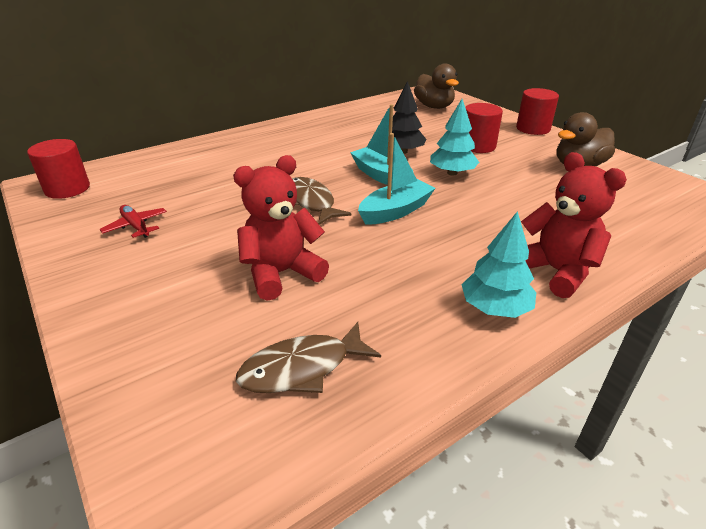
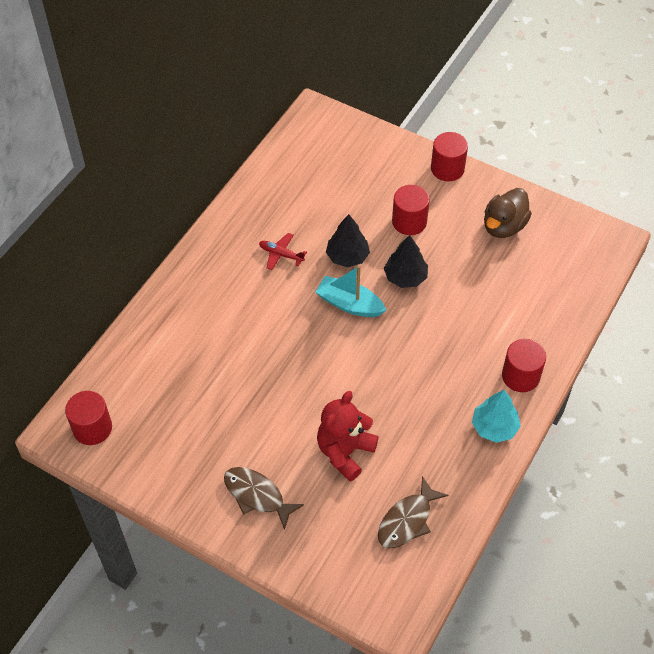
camera: 25 degrees left, 20 degrees up
red plane [100,205,167,238] -> red plane moved to [259,233,307,270]
brown fish [292,177,352,225] -> brown fish moved to [224,467,304,530]
turquoise boat [358,133,435,224] -> none
brown duck [414,63,459,109] -> none
turquoise tree [430,99,479,176] -> black tree [384,235,428,288]
red teddy bear [521,152,627,298] -> red cylinder [502,339,546,392]

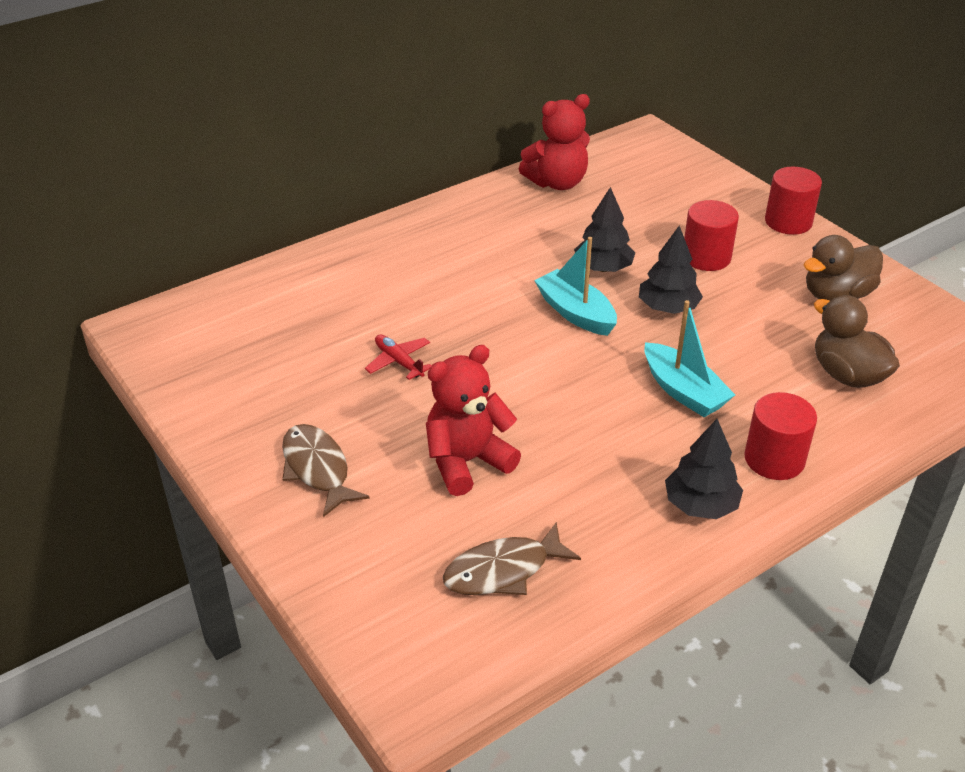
camera: 25 degrees right, 15 degrees down
red cylinder [65,391,112,445] -> none
red plane [259,233,307,270] -> red plane moved to [365,335,432,380]
turquoise tree [472,390,521,443] -> black tree [665,419,743,519]
none -> red teddy bear [519,94,590,190]
none -> turquoise boat [644,300,735,417]
none -> brown duck [814,295,900,388]

